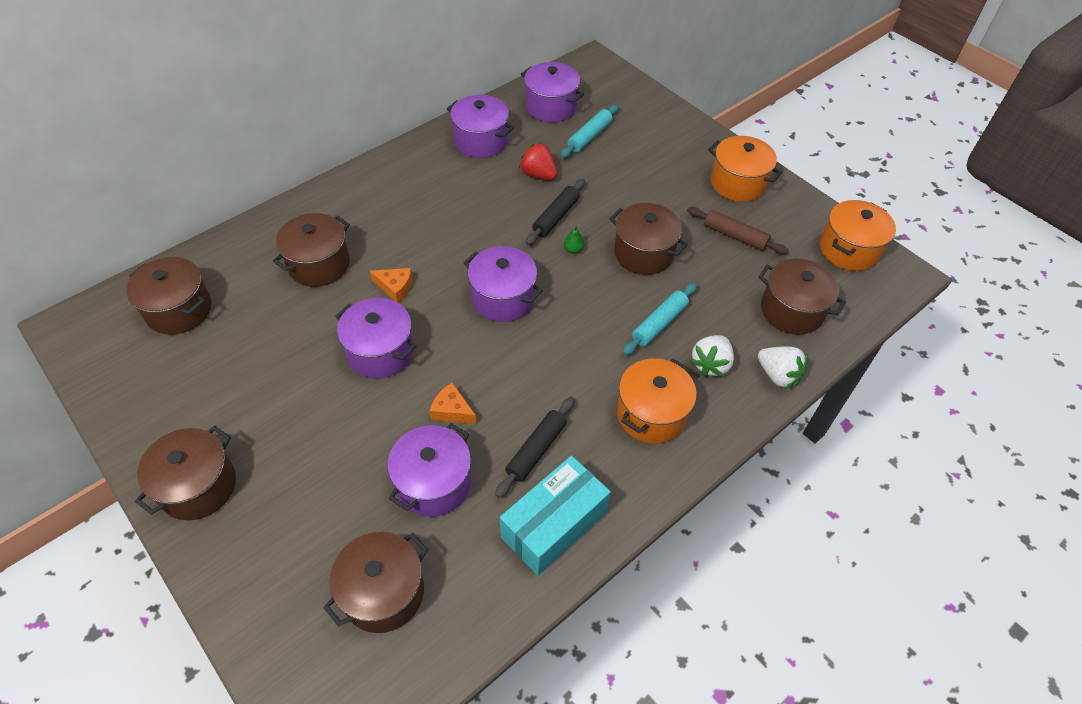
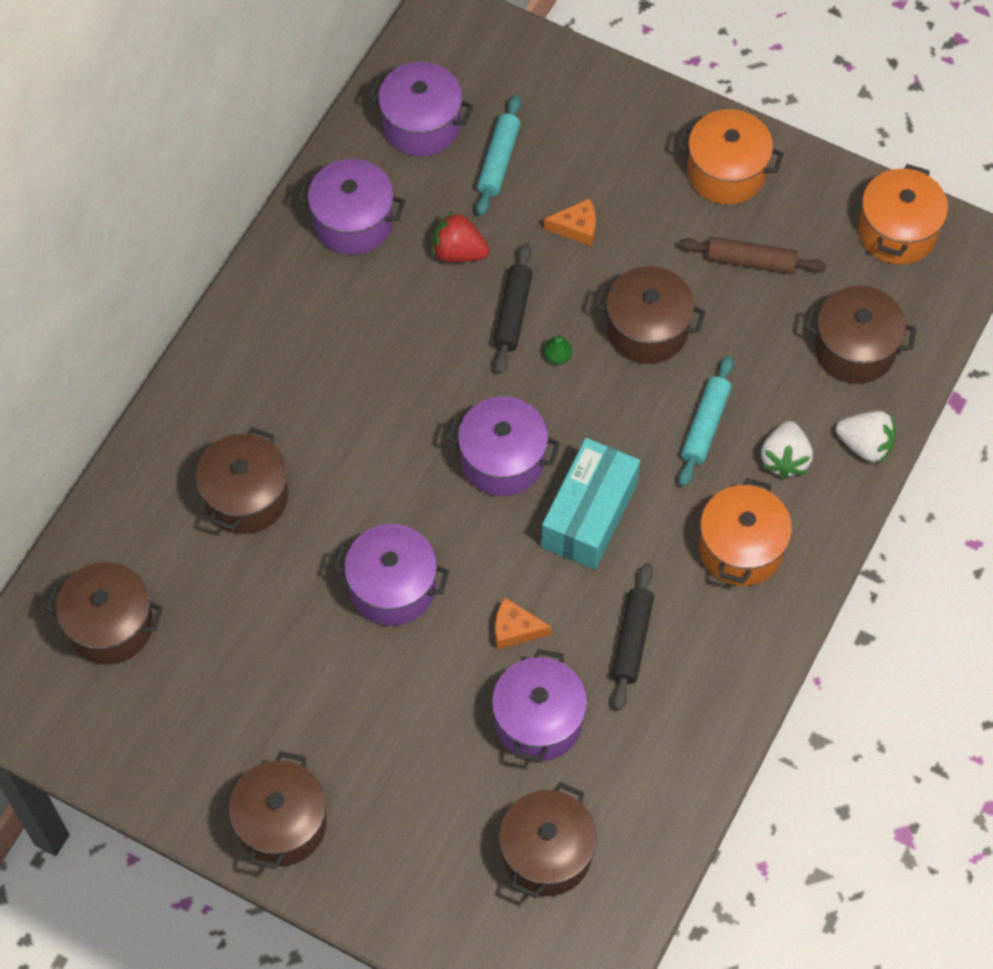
camera: 20 degrees left, 10 degrees up
orange cheese [370,268,413,303] -> orange cheese moved to [544,198,596,246]
turquoise box [500,455,611,576] -> turquoise box moved to [541,438,640,570]

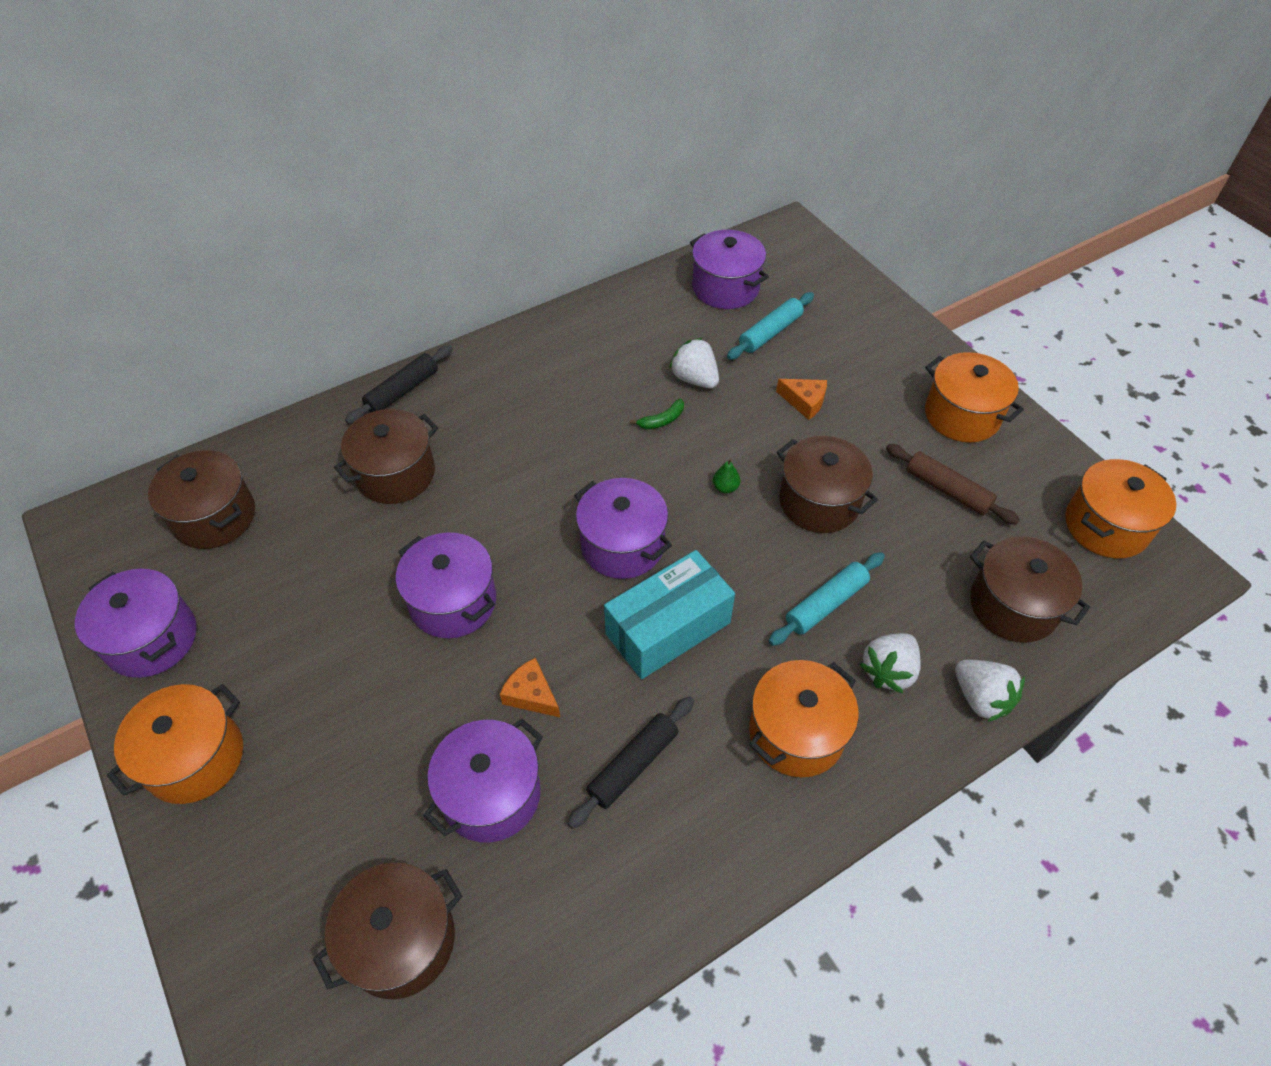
camera: 30 degrees right, 10 degrees down
brown pot [229,751,327,869] -> orange pot [107,684,243,804]
purple pot [297,159,405,255] -> purple pot moved to [75,569,196,678]
red strawberry [432,211,490,262] -> white strawberry [669,338,719,388]
black rolling pin [493,243,533,374] -> black rolling pin moved to [345,345,453,424]
none -> green banana [630,399,684,429]

